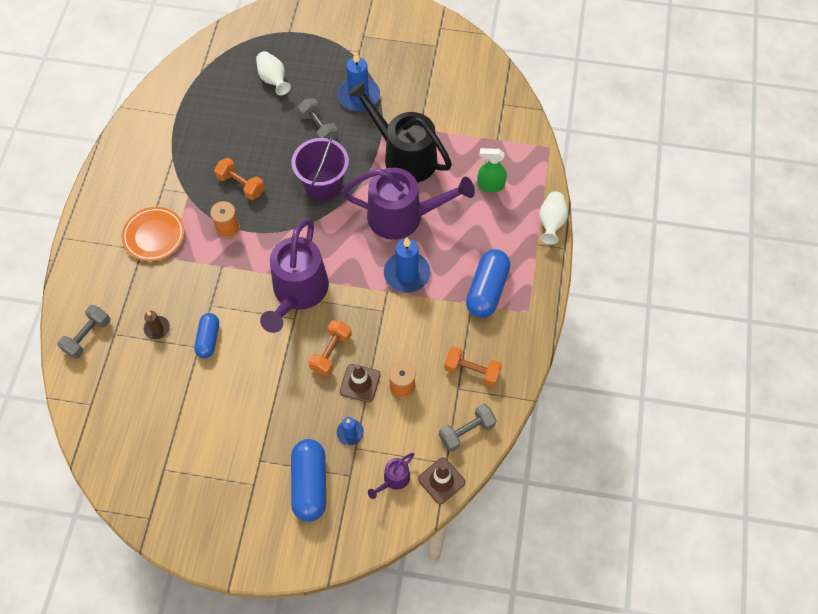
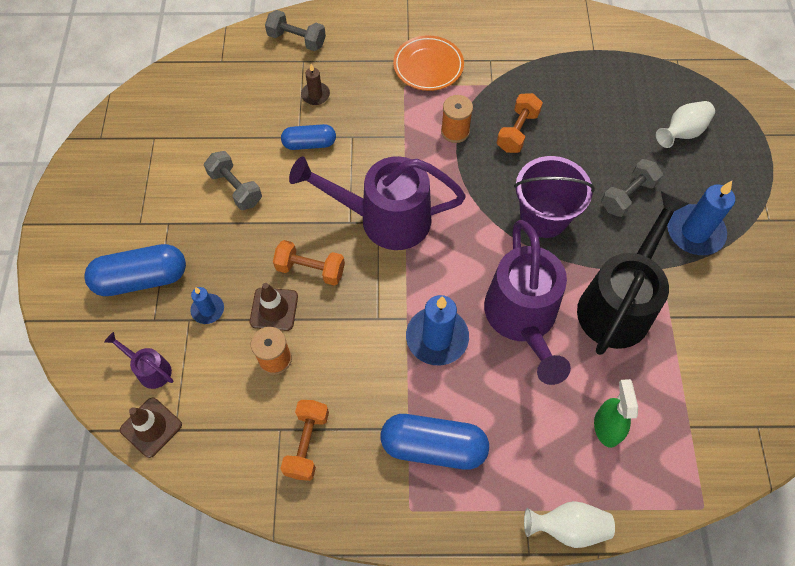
camera: 80 degrees right, 0 degrees up
grey dumbbell [439,404,497,452] -> grey dumbbell moved to [204,151,262,210]

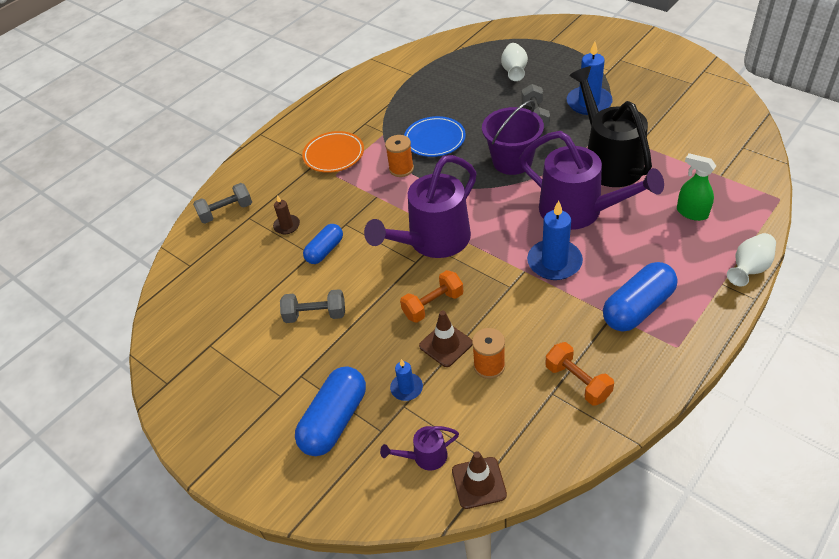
camera: 45 degrees left, 15 degrees down
orange dumbbell [497,93,543,153] -> blue plate [404,116,466,157]

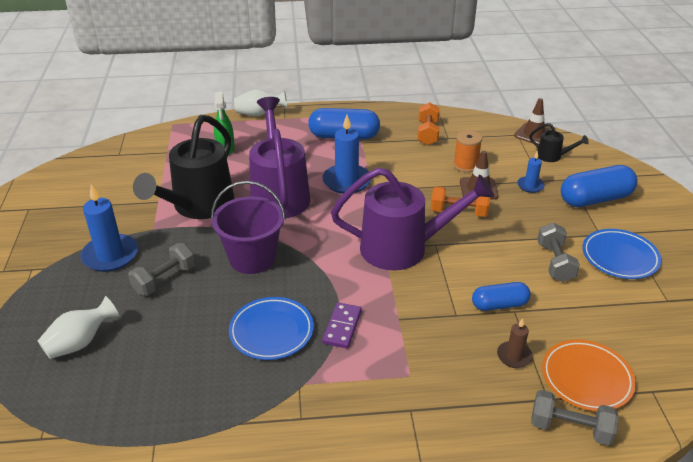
camera: 140 degrees left, 10 degrees down
grey dumbbell [280,289,345,323] -> grey dumbbell turned 45 degrees clockwise [537,222,580,282]
orange plate [302,131,364,173] -> orange plate moved to [542,340,636,411]
purple watering can [380,426,459,470] -> black watering can [529,123,589,162]
orange spool [385,135,414,177] -> purple domino [322,302,362,349]
none -> blue plate [582,229,661,279]

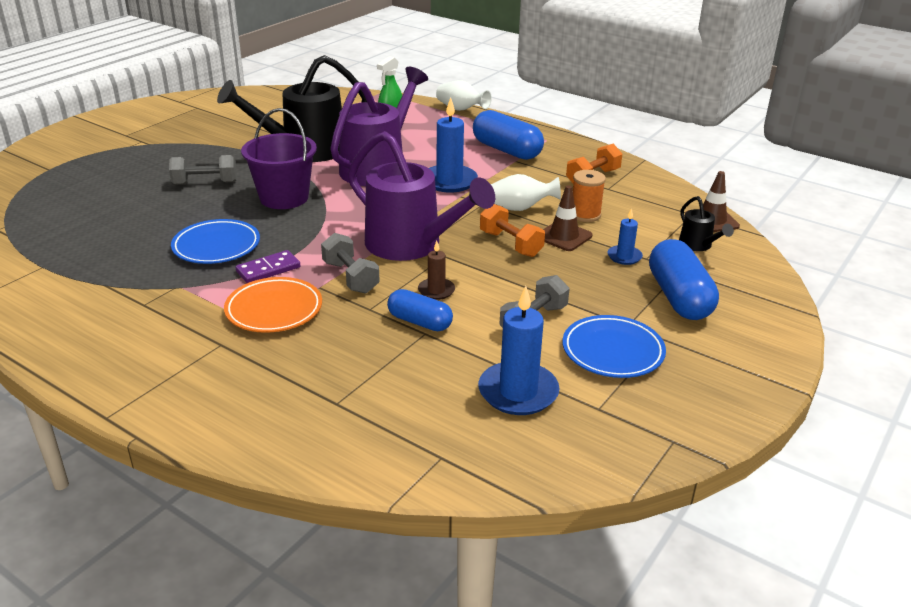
camera: 40 degrees right, 5 degrees down
white vase [38,296,119,359] -> white vase moved to [491,174,561,211]
blue candle [81,184,138,272] -> blue candle moved to [478,286,560,415]
brown candle [497,318,533,368] -> brown candle moved to [418,240,455,300]
grey dumbbell [531,390,619,446] -> grey dumbbell moved to [321,233,380,294]
orange plate [542,340,636,411] -> orange plate moved to [224,277,322,333]
blue capsule [561,165,638,207] -> blue capsule turned 60 degrees clockwise [649,239,719,320]

